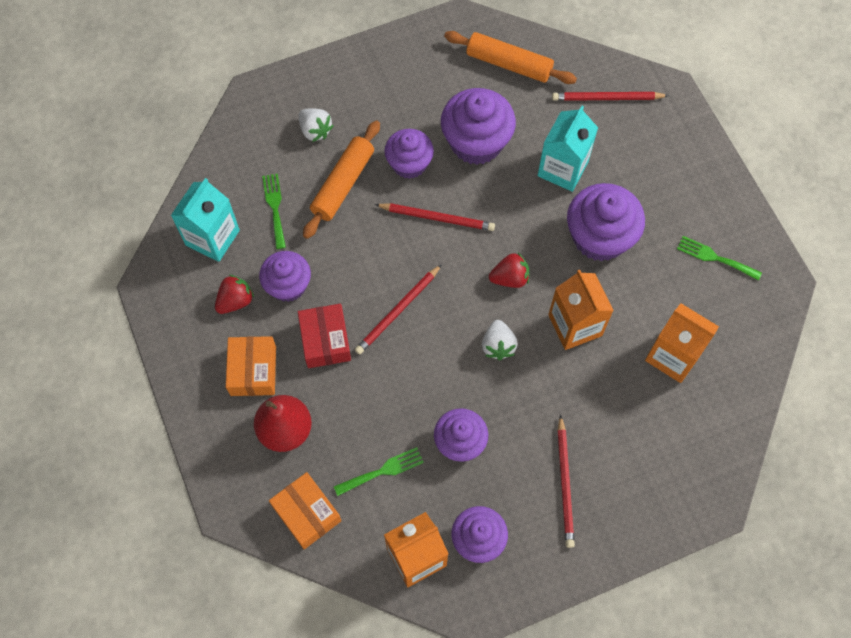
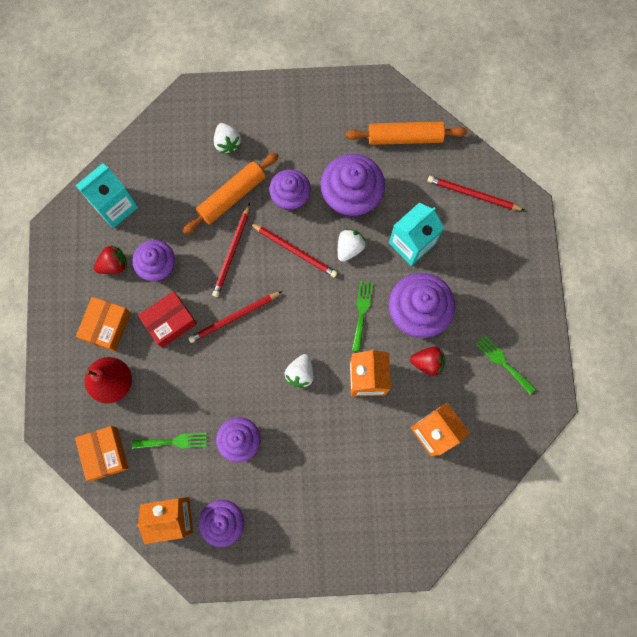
camera: 20 degrees right, 10 degrees up
green fork [262,174,286,249] -> green fork moved to [352,281,373,352]
red box [298,304,351,368] -> red box turned 45 degrees clockwise [138,291,197,348]
orange rolling pin [444,31,577,84] -> orange rolling pin turned 45 degrees counterclockwise [346,121,467,145]
red strawberry [489,253,529,288] -> red strawberry moved to [410,347,445,376]
red pencil [557,414,575,548] -> red pencil moved to [212,203,250,297]
none -> white strawberry [338,229,366,262]

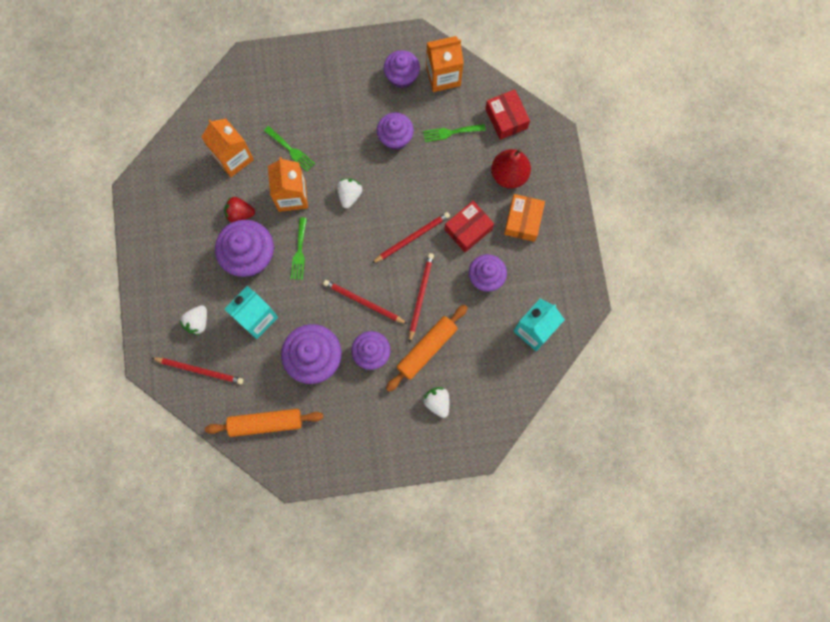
camera: 175 degrees right, 0 degrees up
orange box [75,426,128,481] -> red box [485,89,530,140]
red strawberry [94,245,127,274] -> none
white strawberry [338,229,366,262] -> white strawberry moved to [179,305,207,335]
green fork [476,335,536,394] -> green fork moved to [264,126,315,172]

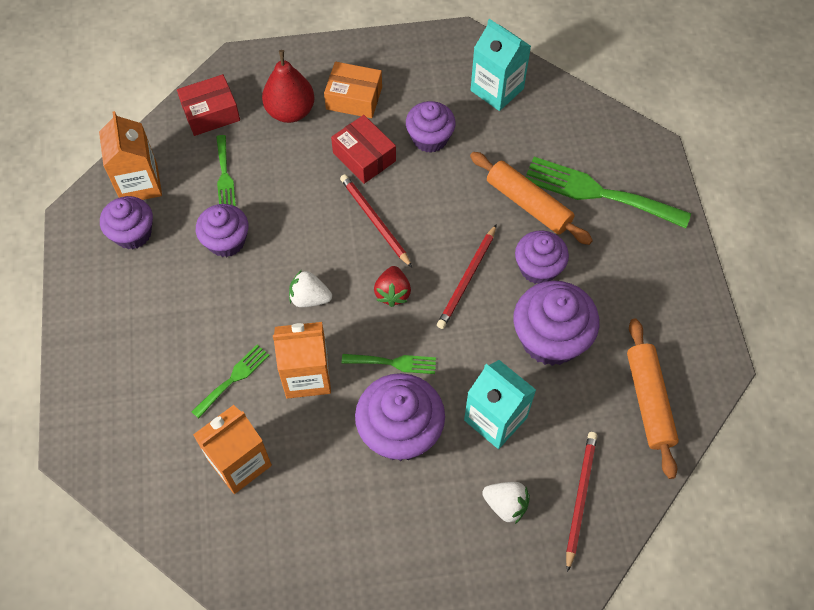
camera: 90 degrees left, 15 degrees down
red strawberry [224,197,255,222] -> red strawberry moved to [374,266,411,307]
red pencil [409,253,434,343] -> none
white strawberry [423,387,449,418] -> green fork [525,157,691,228]

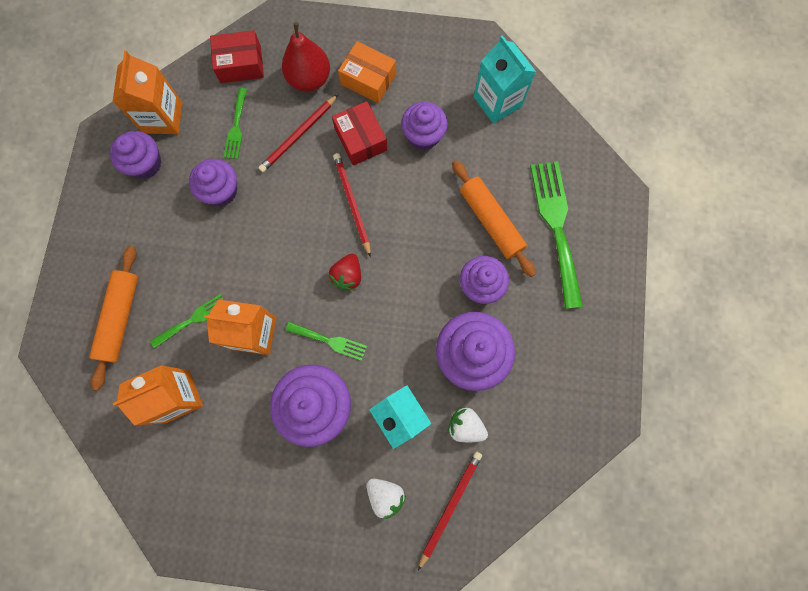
camera: 15 degrees right, 15 degrees up
white strawberry [289,270,332,307] -> white strawberry moved to [448,407,488,442]
red pencil [437,224,497,329] -> red pencil moved to [258,95,338,172]
green fork [525,157,691,228] -> green fork turned 45 degrees clockwise [530,161,583,309]
orange rolling pin [627,319,679,479] -> orange rolling pin moved to [89,246,138,390]

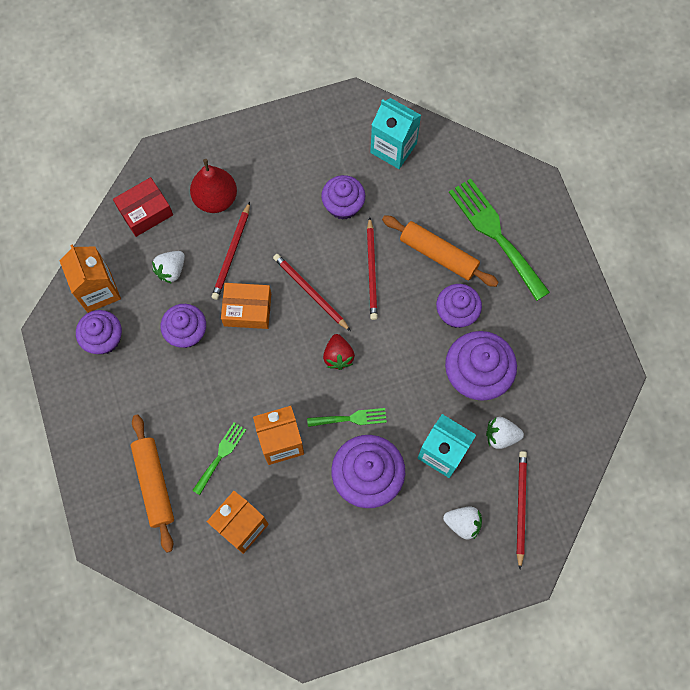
camera: 25 degrees left, 5 degrees down
green fork [223,88,247,159] -> white strawberry [152,251,185,284]
red box [332,101,387,166] -> none
orange box [338,41,396,103] -> orange box moved to [221,283,271,329]
none -> red pencil [367,217,378,320]

